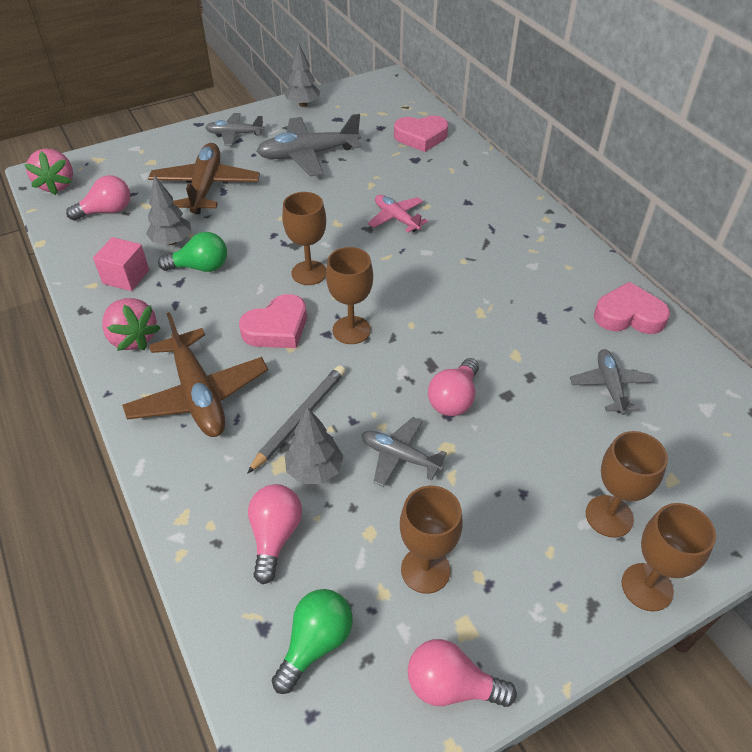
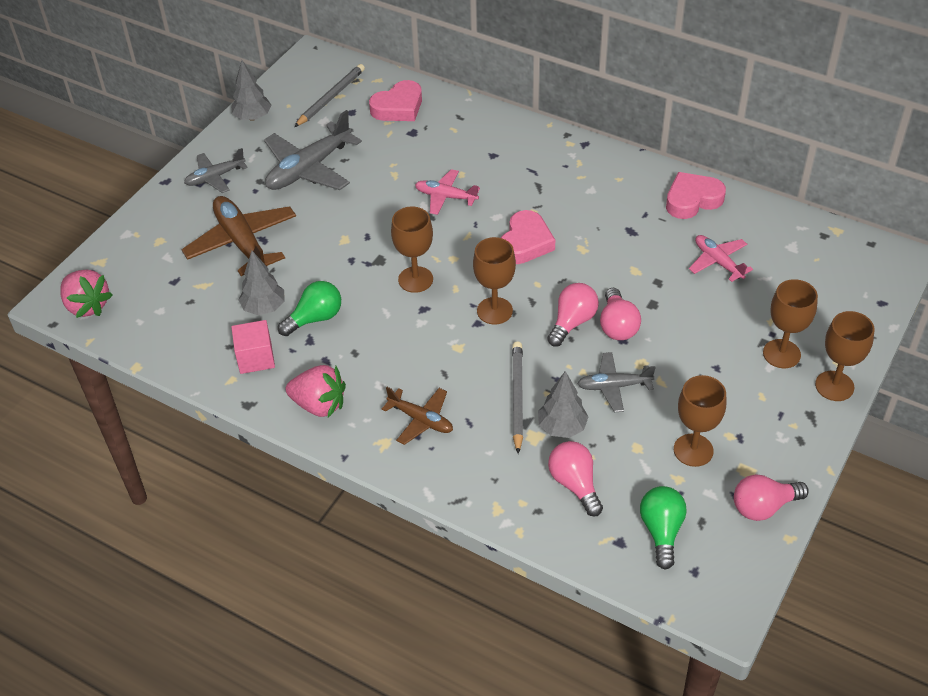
camera: 30 degrees left, 0 degrees up
pink light bulb [66,175,130,221] -> pink light bulb moved to [547,283,599,347]
brown plane [122,312,268,437] -> brown plane [381,387,453,445], size x0.58
pink heart [239,294,307,348] -> pink heart moved to [501,210,555,264]
grey plane [570,349,654,415] -> pink plane [689,235,753,282]
none -> grey pencil [294,64,365,127]

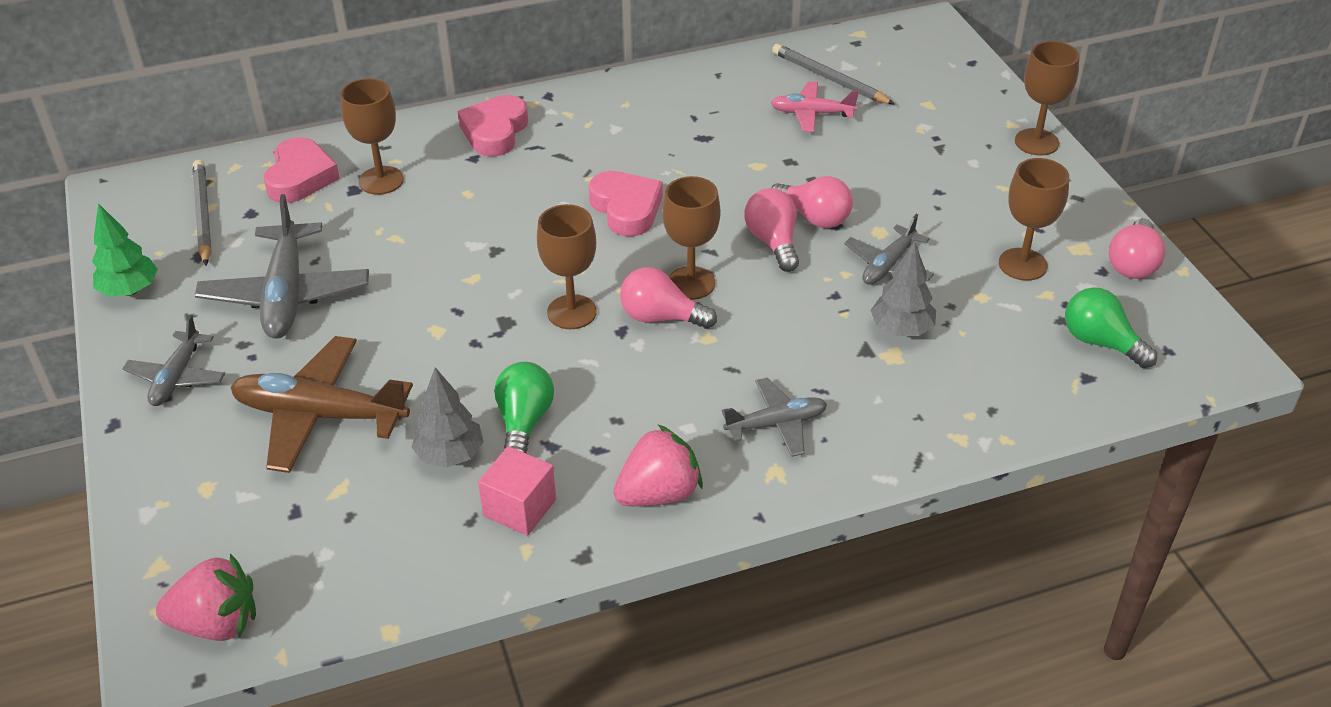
camera: 50 degrees left, 5 degrees down
grey tree [232,60,271,121] -> green tree [92,203,158,297]
brown plane [381,387,453,445] -> grey plane [721,377,827,457]
pink plane [415,169,480,215] -> none
grey pencil [512,341,523,454] -> grey pencil moved to [772,44,895,105]
pink light bulb [548,441,603,517] -> pink light bulb moved to [620,267,717,329]
pink heart [666,172,726,219] -> pink heart moved to [458,95,528,157]
brown goblet [763,279,818,368] -> brown goblet moved to [340,78,404,195]

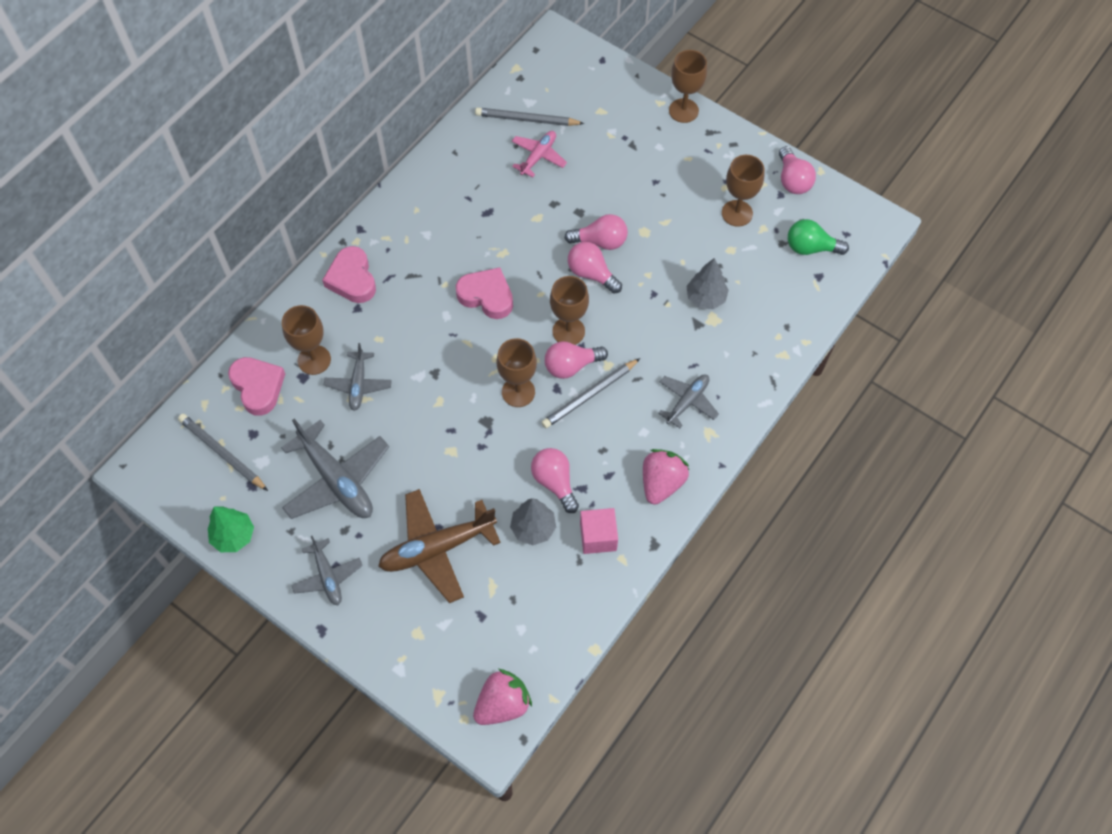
camera: 35 degrees left, 20 degrees up
green light bulb [494,362,554,454] -> pink light bulb [531,448,579,513]
pink plane [771,82,859,132] -> pink plane turned 150 degrees clockwise [512,131,567,177]
grey plane [844,214,934,285] -> grey plane moved to [324,343,392,411]
none -> grey pencil [541,358,640,428]

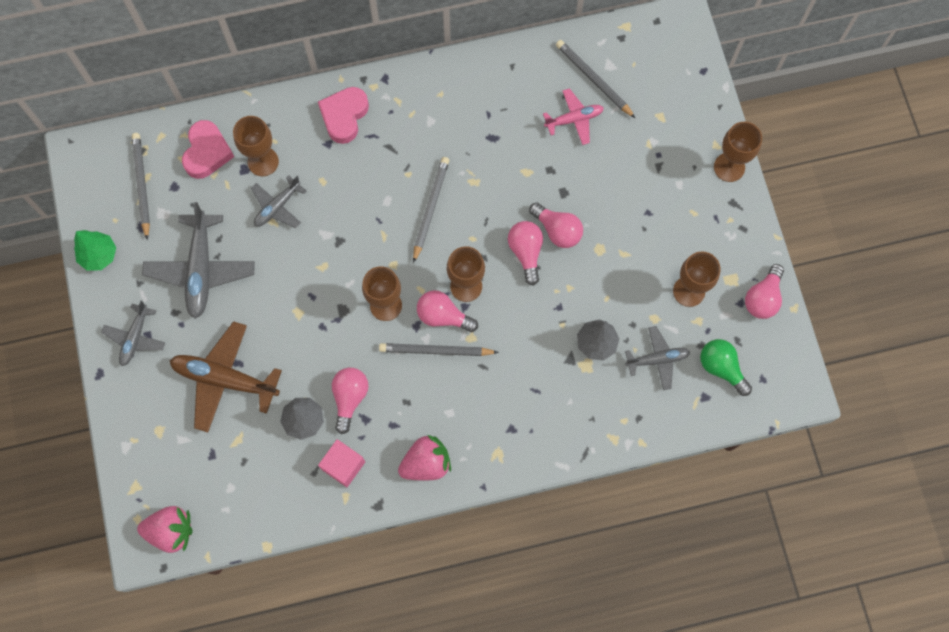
camera: 40 degrees right, 10 degrees up
pink heart [456,267,513,319] -> grey pencil [413,157,450,263]
grey plane [658,374,719,428] -> grey plane moved to [625,326,690,390]

